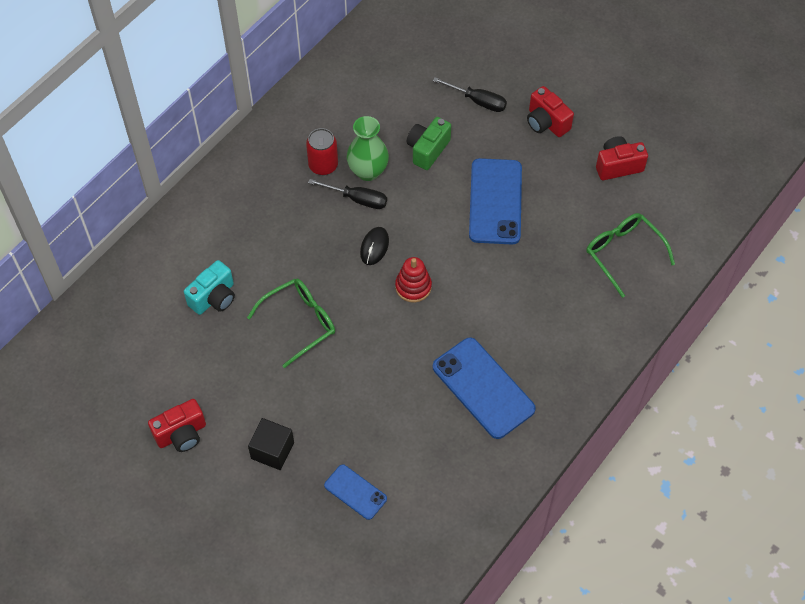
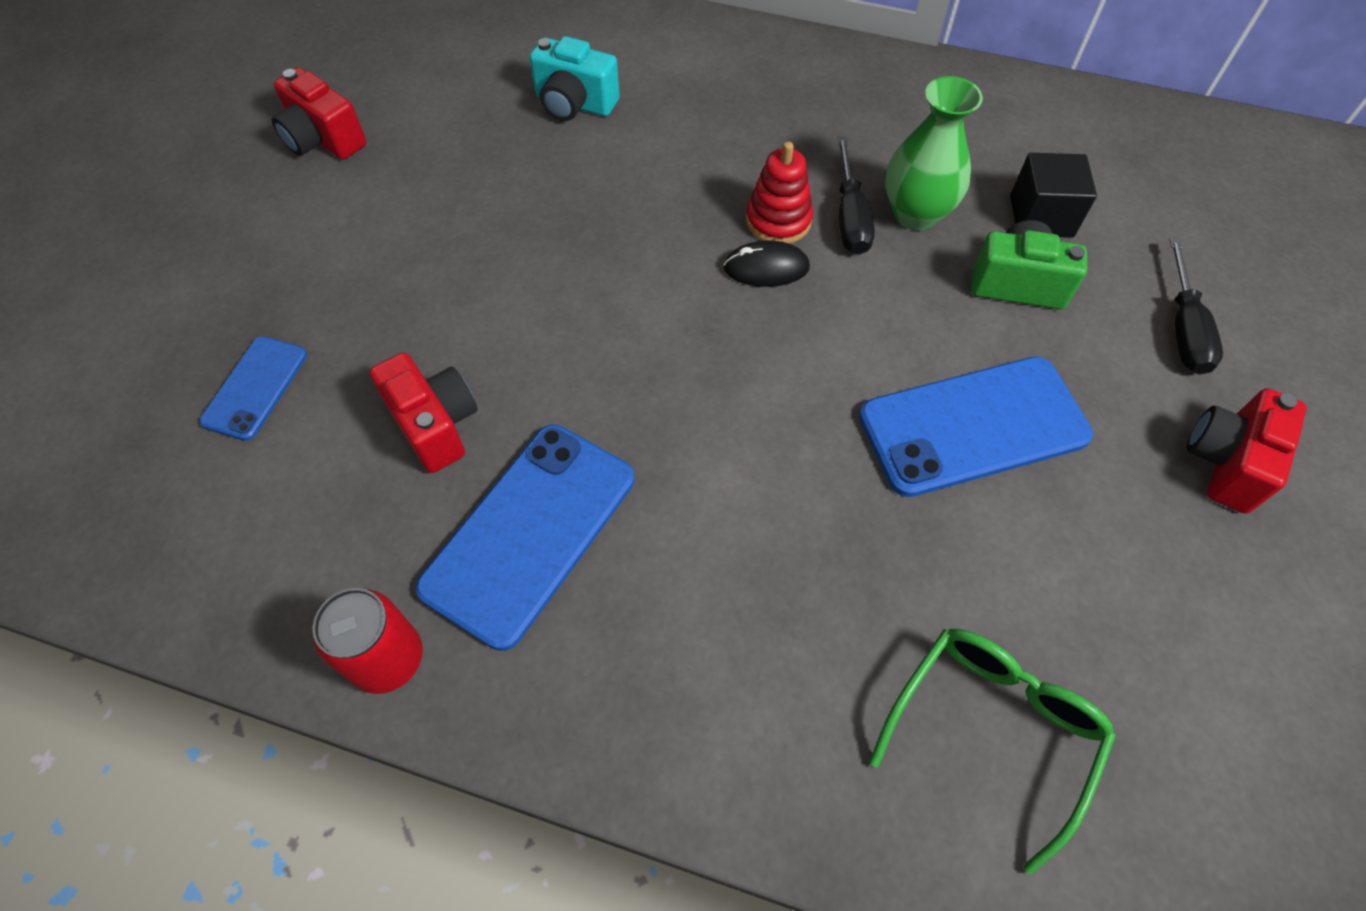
camera: 70 degrees right, 0 degrees up
green glasses [247,278,335,368] -> none
black cube [248,418,294,470] -> black cube moved to [1010,153,1097,238]
red can [306,128,338,175] -> red can moved to [313,588,423,694]
red stacking toy [395,257,432,302] -> red stacking toy moved to [746,142,813,244]
red camera [596,136,648,180] -> red camera moved to [369,352,478,473]

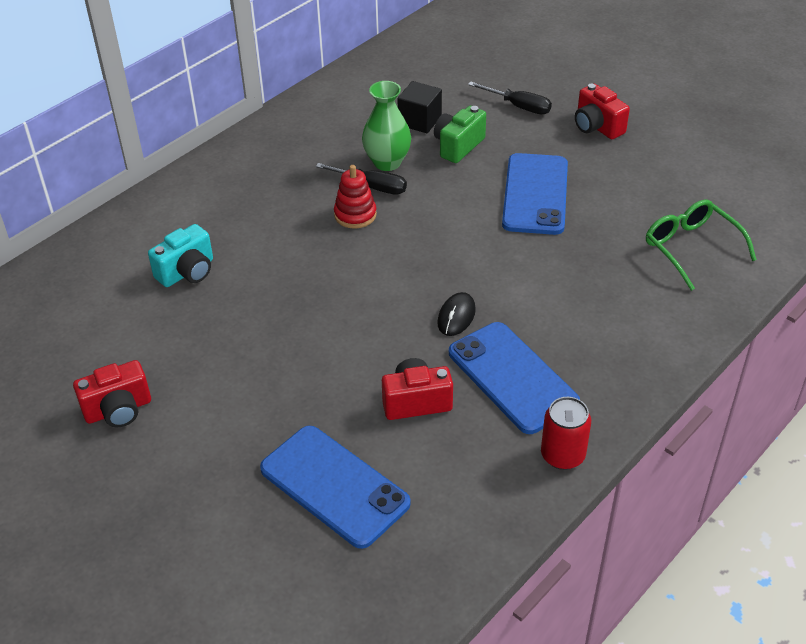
camera: 65 degrees left, 15 degrees down
blue phone [199,336,307,441] -> blue phone [260,426,411,549], size x1.82
black mouse [723,240,810,287] -> black mouse moved to [437,292,476,336]

